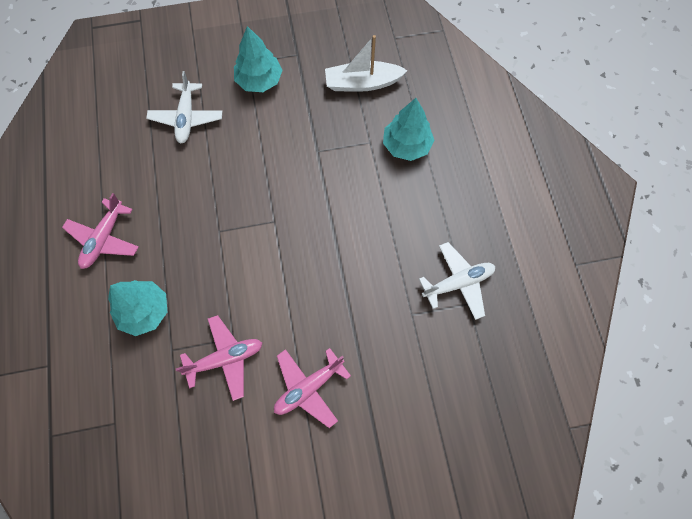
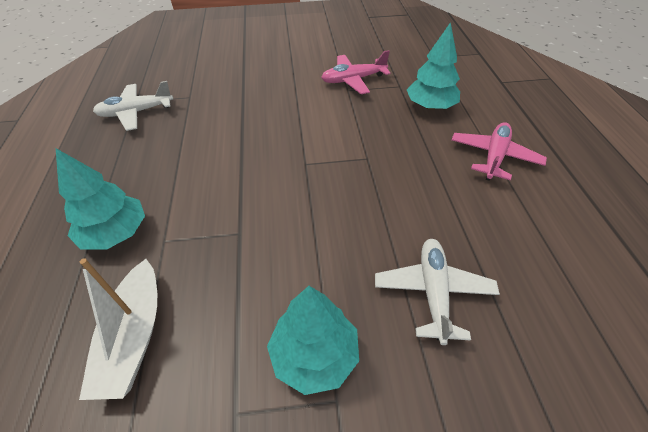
camera: 175 degrees left, 20 degrees down
pink plane [274,348,351,428] -> none
white boat [325,35,408,92] -> white boat turned 90 degrees clockwise [79,258,157,400]

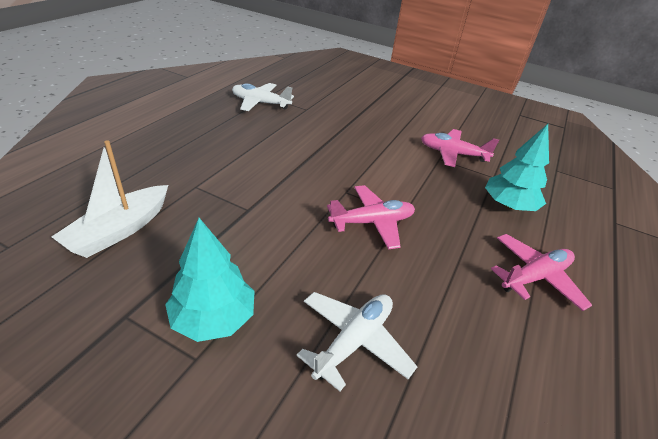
camera: 30 degrees right, 10 degrees down
turquoise tree [56,148,145,250] -> none
none -> pink plane [327,185,415,250]

